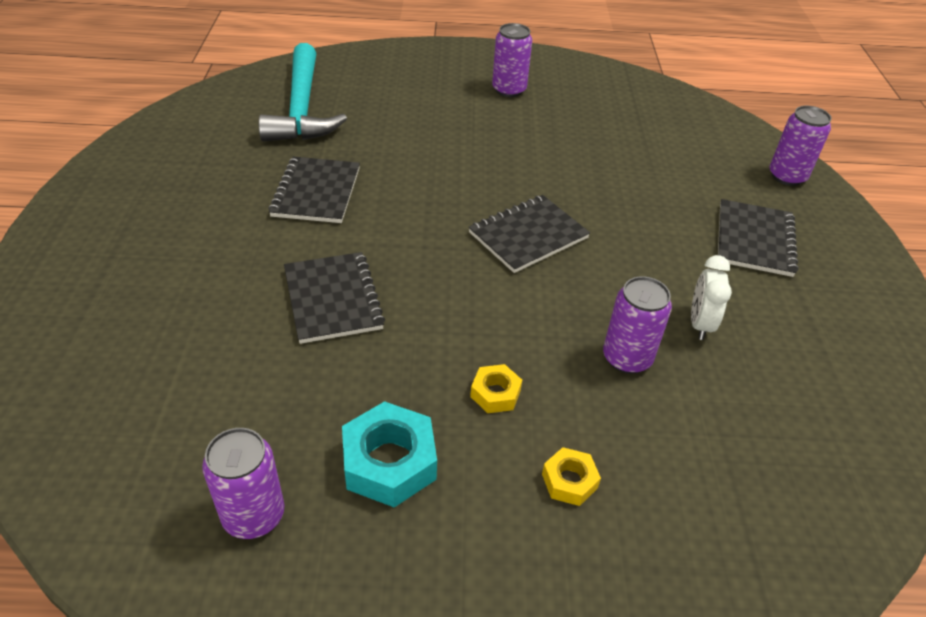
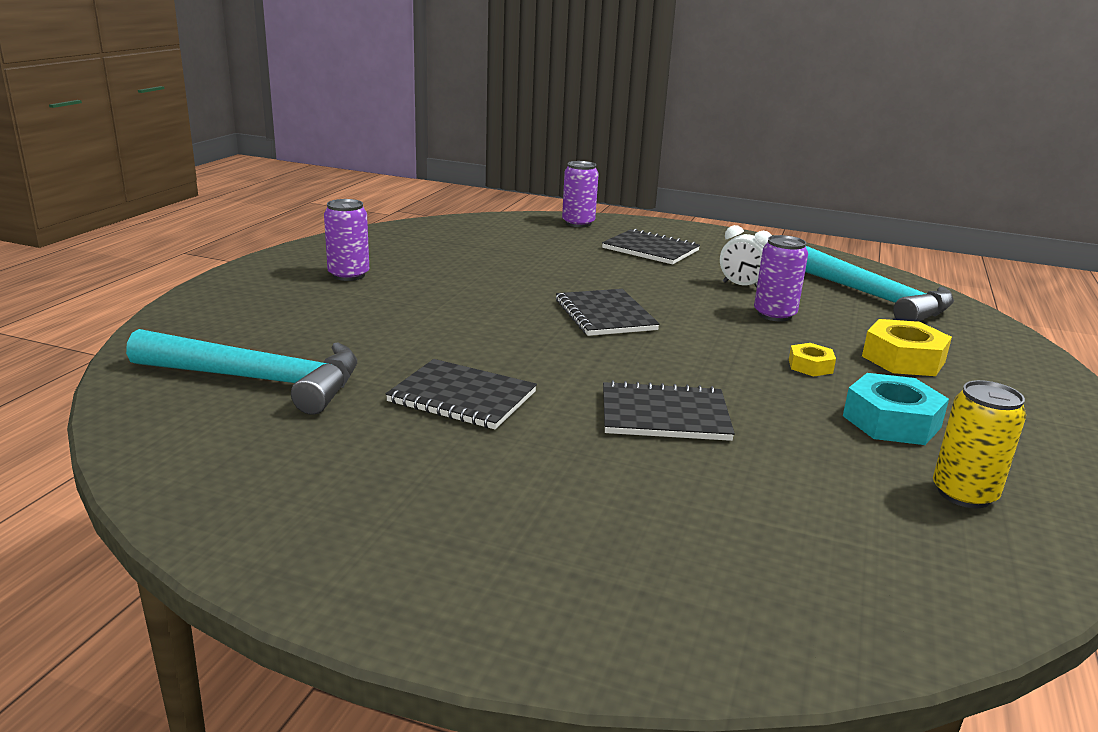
camera: 70 degrees left, 20 degrees down
purple can [202,428,284,539] -> yellow can [933,380,1026,508]
yellow nut [542,447,601,506] -> yellow nut [862,319,952,376], size x1.80
none -> turquoise hammer [805,246,954,322]

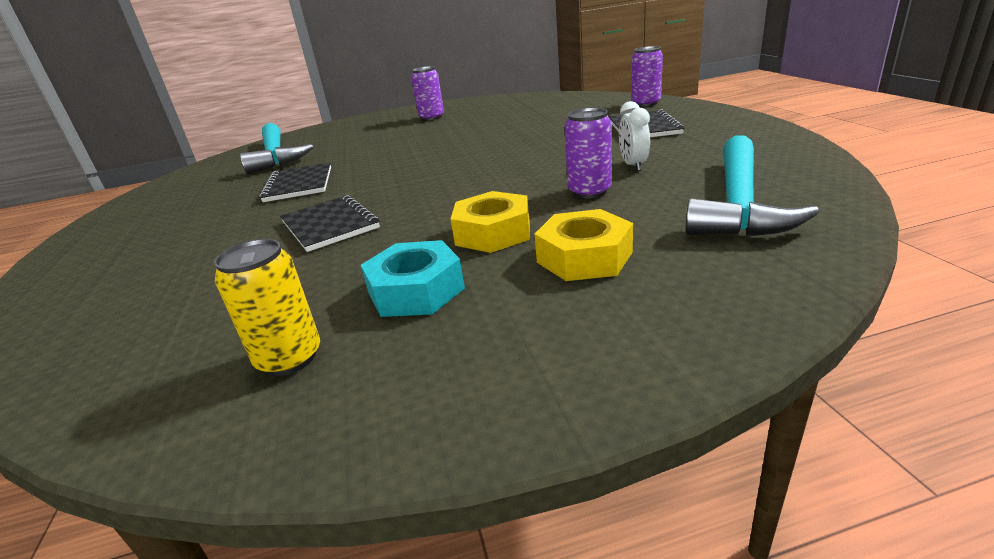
camera: 60 degrees right, 5 degrees up
black notebook [556,289,660,336] -> none
yellow nut [789,343,836,376] -> yellow nut [451,191,530,253], size x1.80

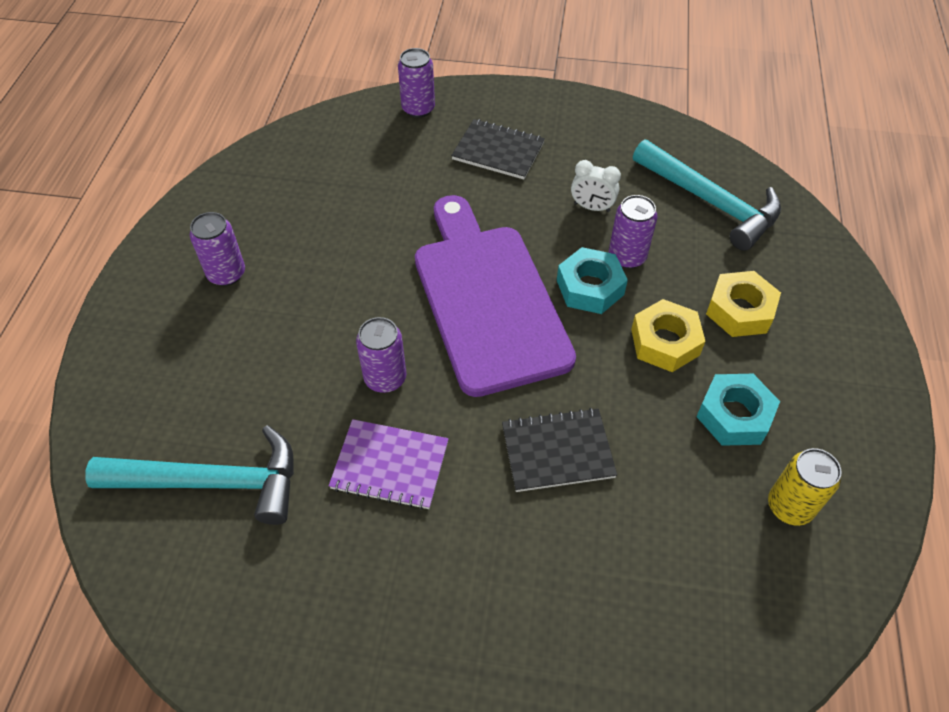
camera: 70 degrees left, 25 degrees up
black notebook [260,162,331,202] -> purple notebook [329,419,449,510]
none -> purple can [356,317,406,393]
none -> purple cutting board [415,195,576,397]
none -> turquoise nut [557,247,628,314]

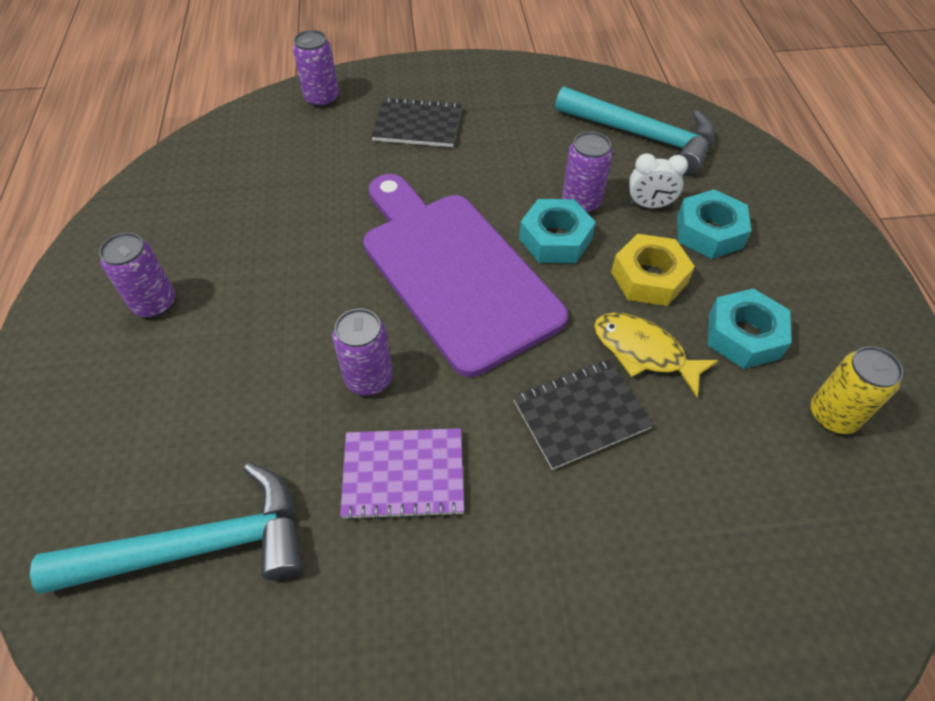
camera: 15 degrees left, 0 degrees up
white clock [571,160,621,212] -> white clock moved to [629,153,688,208]
yellow nut [706,271,781,337] -> turquoise nut [677,189,751,259]
none -> yellow fish [594,313,719,397]

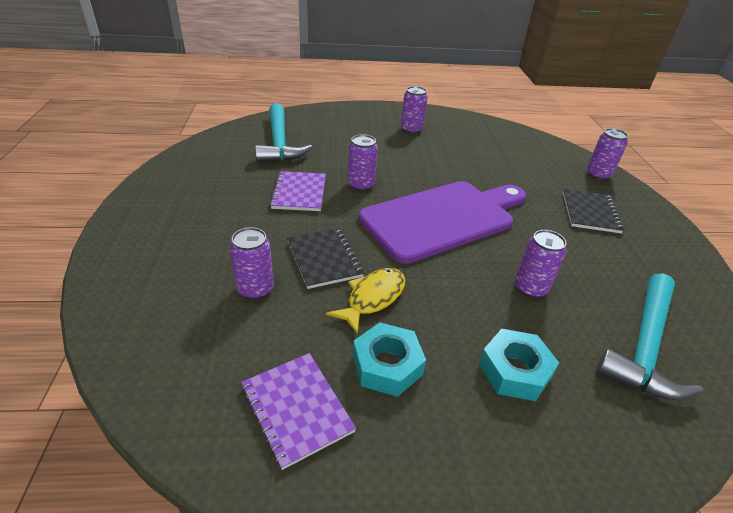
camera: 90 degrees right, 15 degrees down
turquoise nut [519,199,596,263] -> none
yellow nut [611,234,695,306] -> none
white clock [629,153,688,208] -> none
yellow can [811,346,903,434] -> purple notebook [241,353,356,470]
none -> purple can [230,227,274,299]

